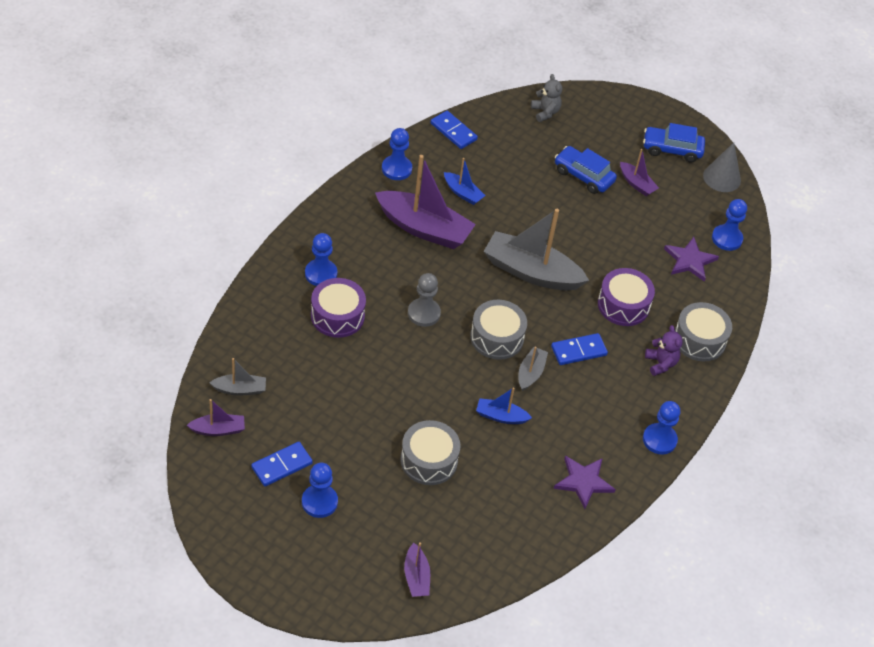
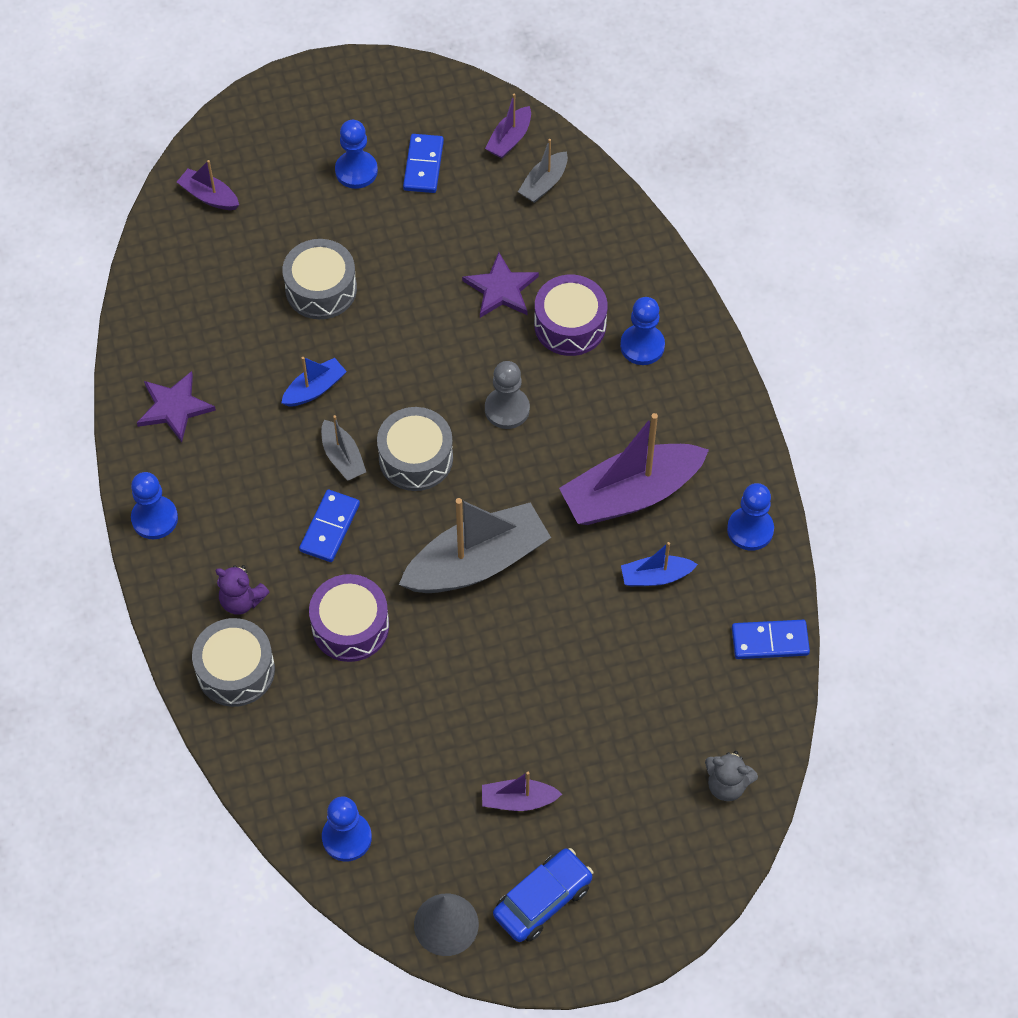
camera: 135 degrees right, 10 degrees up
blue car [555,146,617,194] -> none
purple star [664,237,719,282] -> purple star moved to [462,252,539,318]

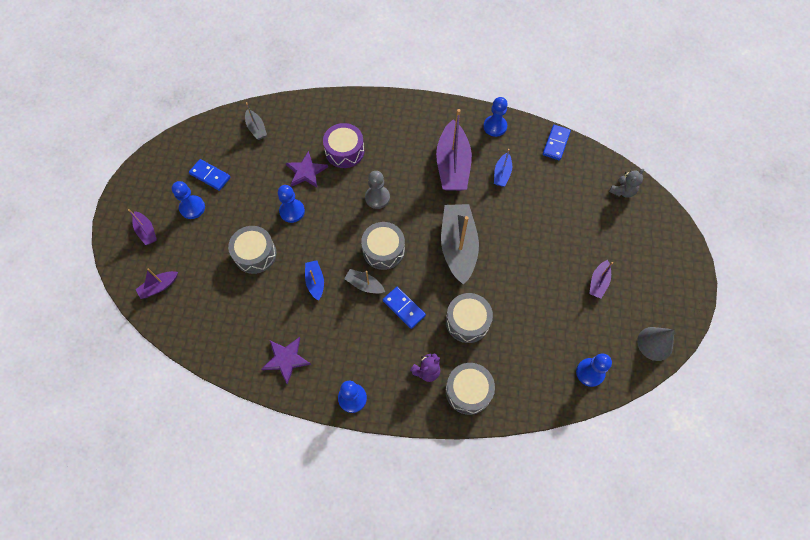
camera: 65 degrees left, 5 degrees up
purple drum [309,574,389,662] -> grey drum [446,293,493,343]
grey boat [321,415,366,481] -> grey boat turned 150 degrees counterclockwise [344,269,385,294]
purple boat [485,94,531,159] -> purple boat moved to [128,209,157,245]
blue car [493,848,593,942] -> none
blue pawn [620,297,665,365] -> blue pawn moved to [278,185,305,223]

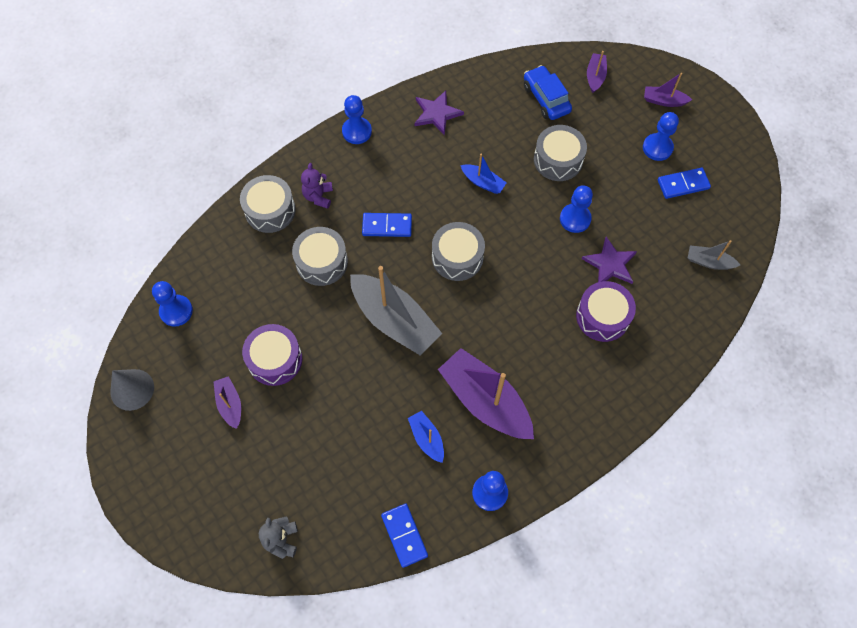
camera: 135 degrees right, 0 degrees up
grey boat [344,269,385,294] -> none
grey pawn [365,171,390,209] -> none
none -> purple drum [242,324,302,386]
none -> blue car [524,65,572,120]

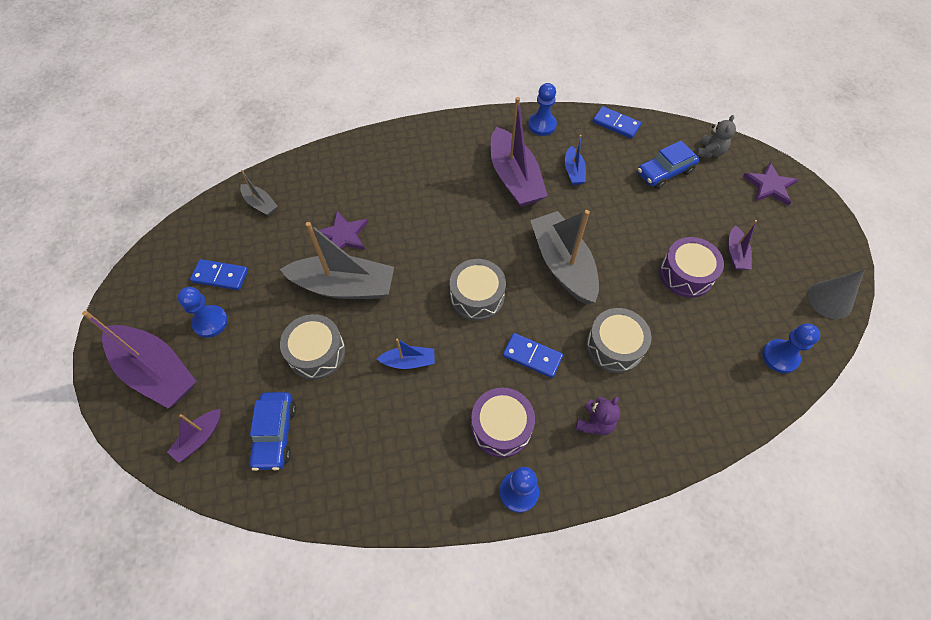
camera: 155 degrees left, 5 degrees down
grey drum [240,175,296,233] -> none
blue domino [381,504,428,568] -> blue domino turned 60 degrees counterclockwise [593,106,641,139]
purple star [414,91,464,136] -> purple star moved to [743,162,798,206]
blue boat [460,154,507,194] -> blue boat turned 120 degrees clockwise [377,339,435,369]
blue pawn [560,185,593,233] -> grey boat [280,222,394,299]
purple drum [576,281,636,342] -> purple drum moved to [471,388,535,458]
purple boat [644,73,692,107] -> purple boat [82,311,196,408], size x2.07
none -> blue car [638,140,699,189]

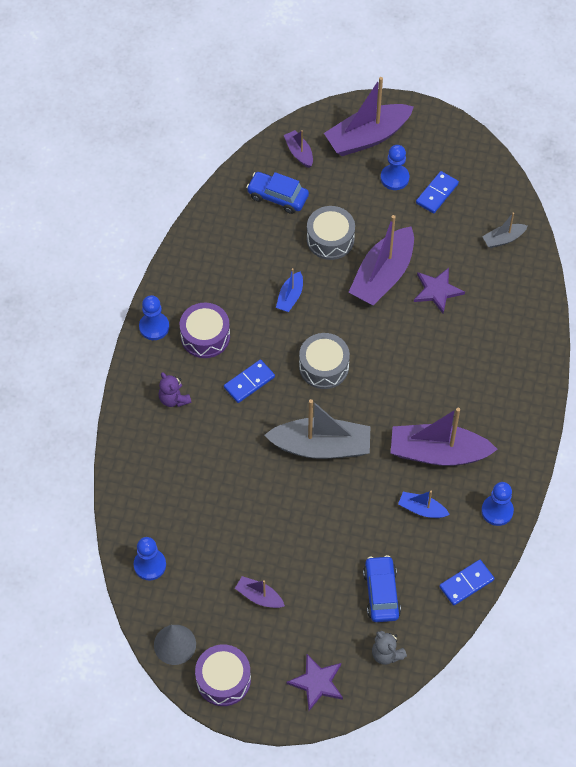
camera: 115 degrees right, 0 degrees up
grey boat [280,222,394,299] -> purple boat [349,215,414,305]
grey drum [586,308,652,373] -> none
purple drum [660,237,724,298] -> purple drum moved to [195,644,251,706]

